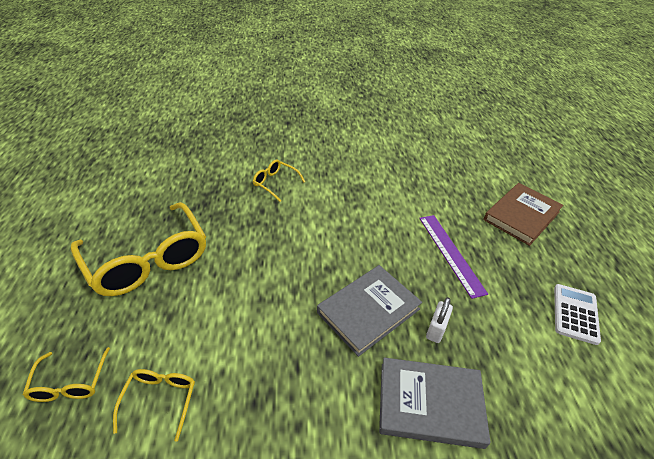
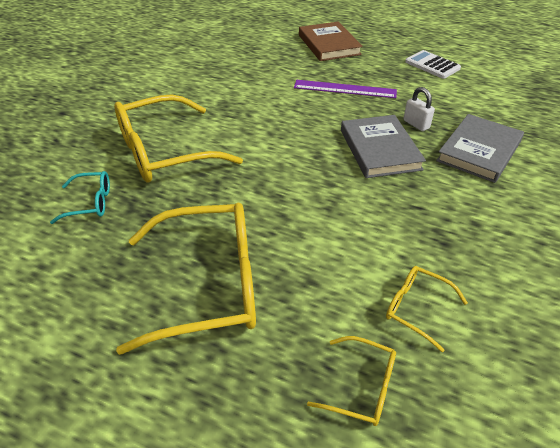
camera: 60 degrees left, 0 degrees up
yellow glasses [253,160,305,202] -> yellow glasses [114,94,243,183], size x2.15
none -> turquoise glasses [50,171,110,224]

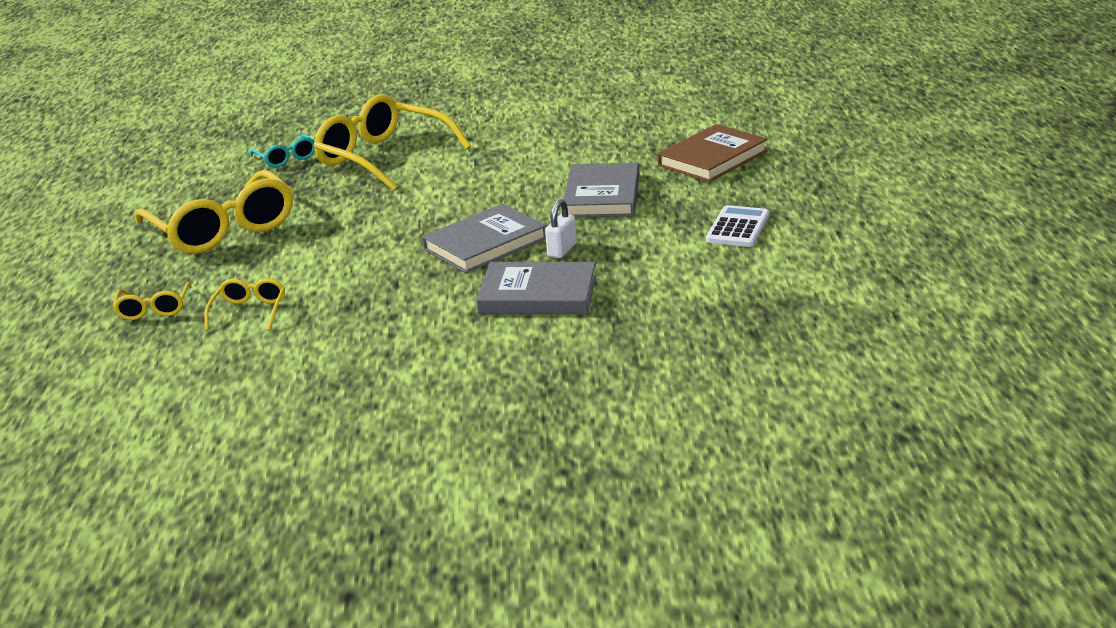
camera: 65 degrees right, 15 degrees down
purple ruler [294,80,397,98] -> grey book [563,162,639,218]

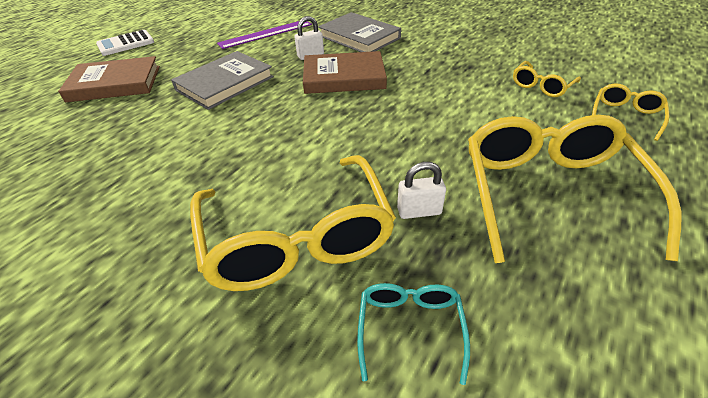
camera: 145 degrees left, 15 degrees up
grey book [422,204,546,273] -> brown book [303,51,387,94]
white calculator [706,205,769,247] -> white calculator moved to [96,30,154,56]
none -> purple ruler [217,21,312,49]
none -> white padlock [397,162,446,219]

